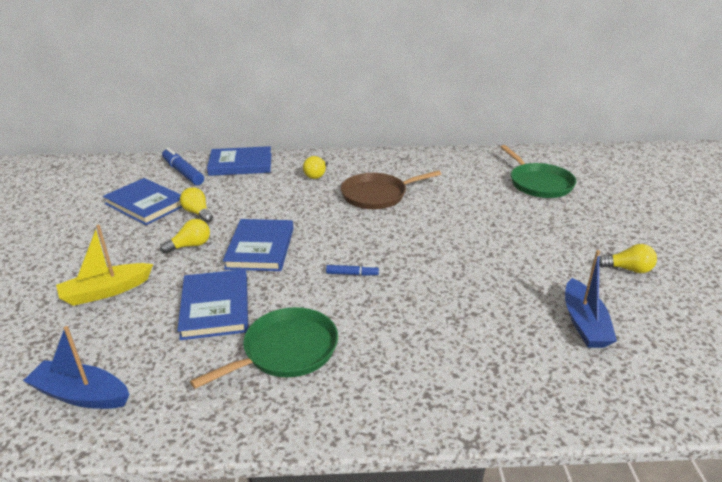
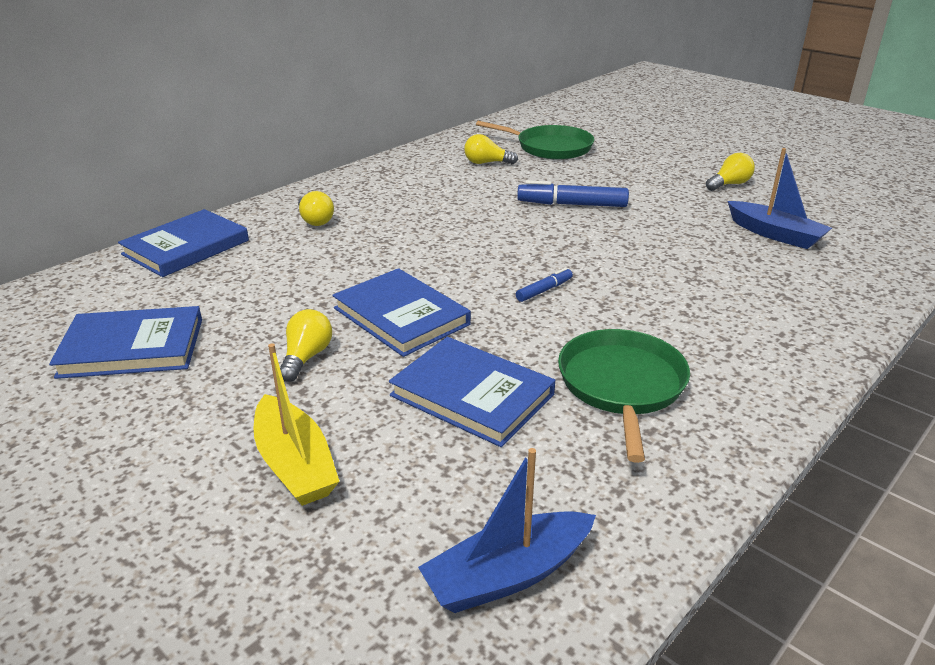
camera: 45 degrees left, 0 degrees up
yellow boat [56,225,153,306] -> yellow boat turned 45 degrees counterclockwise [254,343,340,506]
blue marker [162,148,204,185] -> blue marker moved to [517,180,629,207]
yellow light bulb [180,187,213,223] -> yellow light bulb moved to [464,134,518,164]
brown pan [341,170,441,209] -> none

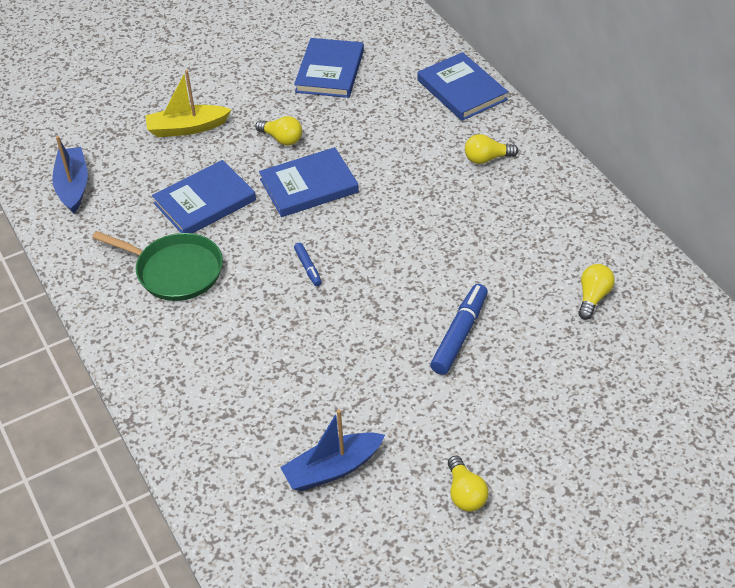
camera: 110 degrees right, 15 degrees up
green pan [476,121,594,160] -> none

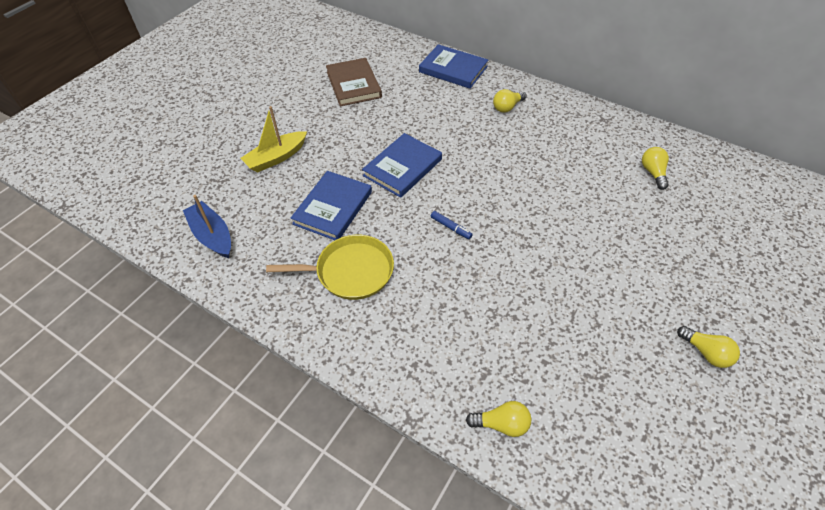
camera: 30 degrees left, 5 degrees up
green pan [92,231,223,301] -> yellow pan [266,235,394,300]
yellow light bulb [255,116,302,146] -> yellow light bulb moved to [466,401,531,437]
blue boat [280,409,385,491] -> none
blue book [294,38,364,98] -> brown book [326,58,382,106]
blue marker [430,284,488,375] -> none

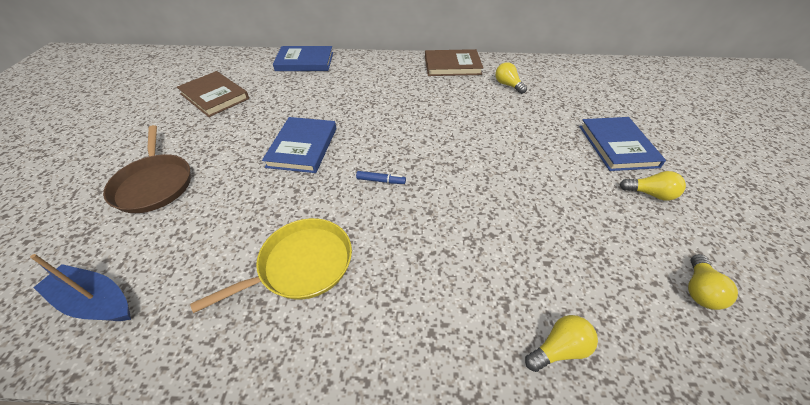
camera: 30 degrees left, 5 degrees down
yellow boat [241,106,307,173] -> brown pan [103,125,191,213]
blue book [291,171,372,240] -> blue book moved to [579,117,666,171]
yellow light bulb [493,89,526,113] -> yellow light bulb moved to [688,254,738,310]
none -> brown book [425,49,483,76]

